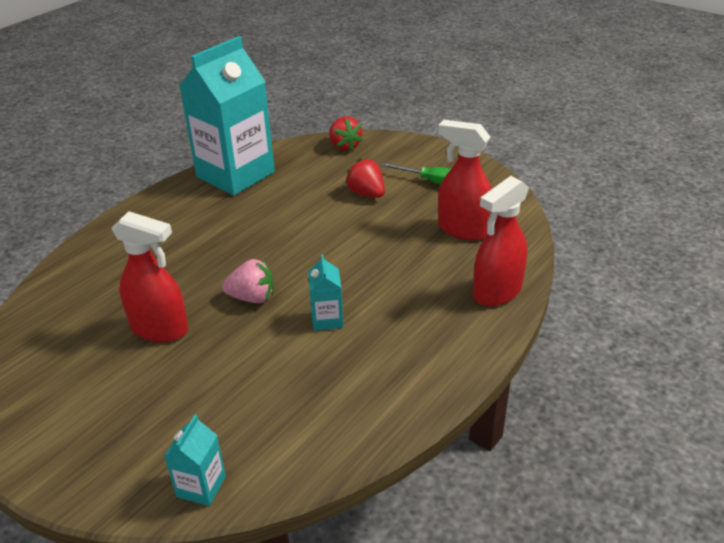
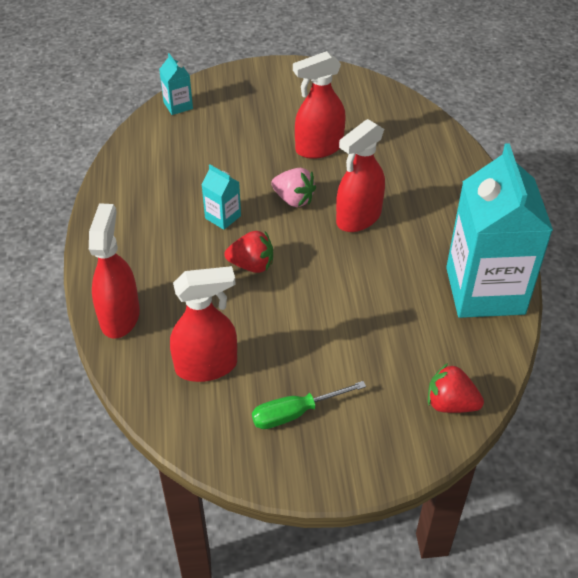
camera: 135 degrees right, 10 degrees up
pink strawberry [222,259,274,303] -> pink strawberry turned 105 degrees counterclockwise [271,168,316,207]
red strawberry [345,158,385,198] -> red strawberry moved to [224,231,273,273]
none -> red spray bottle [336,119,385,232]

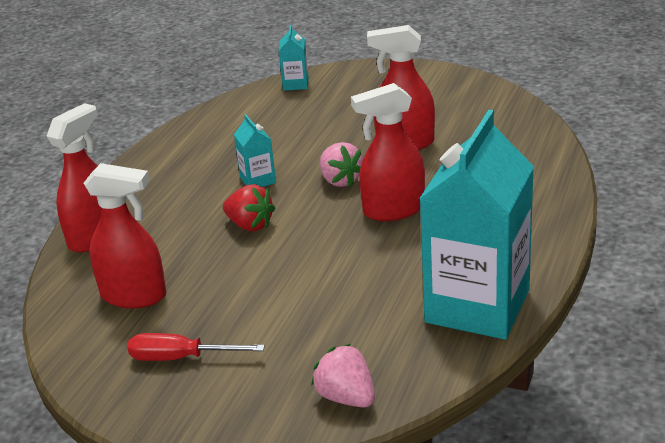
camera: 30 degrees right, 15 degrees down
green screwdriver [252,381,366,429] -> red screwdriver [128,333,265,361]
red strawberry [428,363,484,413] -> pink strawberry [311,344,375,407]

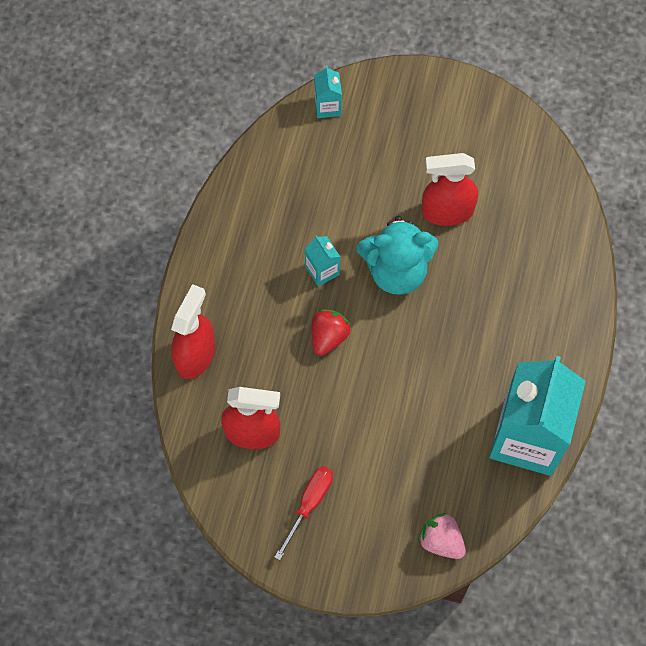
camera: 10 degrees left, 35 degrees up
red screwdriver [128,333,265,361] -> red screwdriver turned 120 degrees clockwise [274,466,333,560]
red strawberry [223,184,275,231] -> red strawberry turned 90 degrees counterclockwise [312,309,351,356]
pink strawberry [320,142,363,187] -> turquoise teddy bear [357,216,438,295]
red spray bottle [351,83,425,221] -> none

